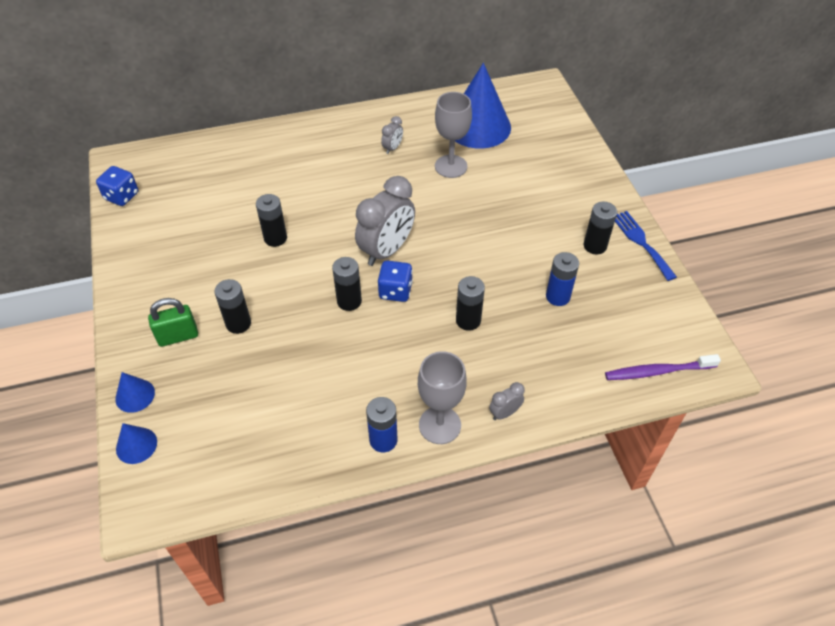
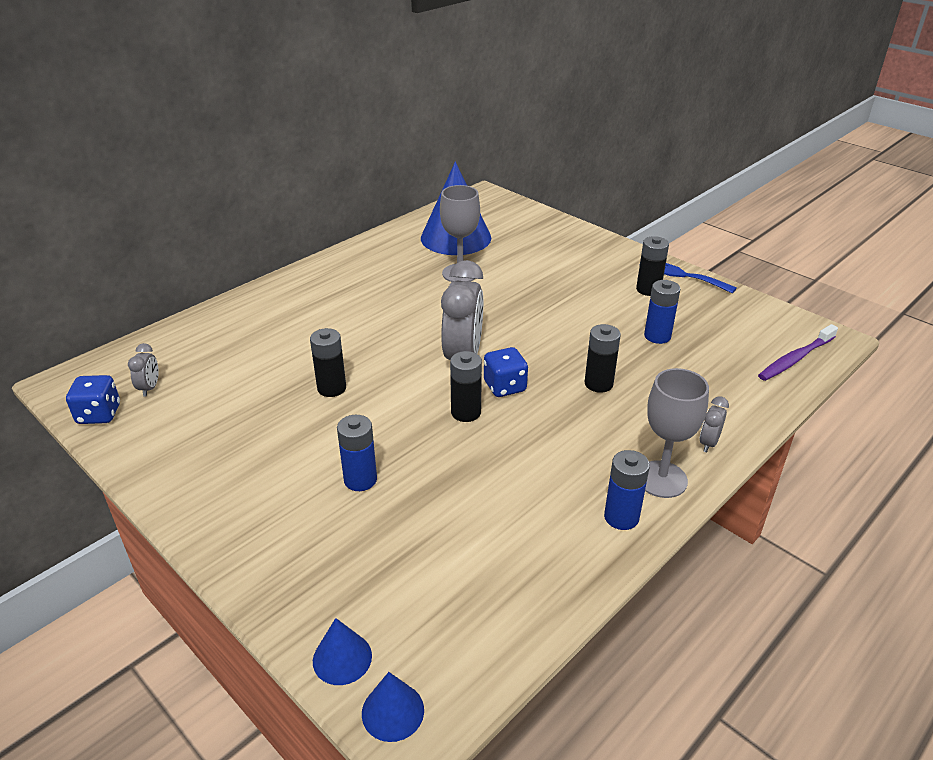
camera: 30 degrees left, 15 degrees down
blue cone [115,372,155,413] -> blue cone moved to [362,672,424,742]
green padlock [148,298,198,347] -> none
black battery [214,279,251,334] -> blue battery [337,415,377,491]
grey clock [381,116,403,154] -> grey clock moved to [128,343,159,397]

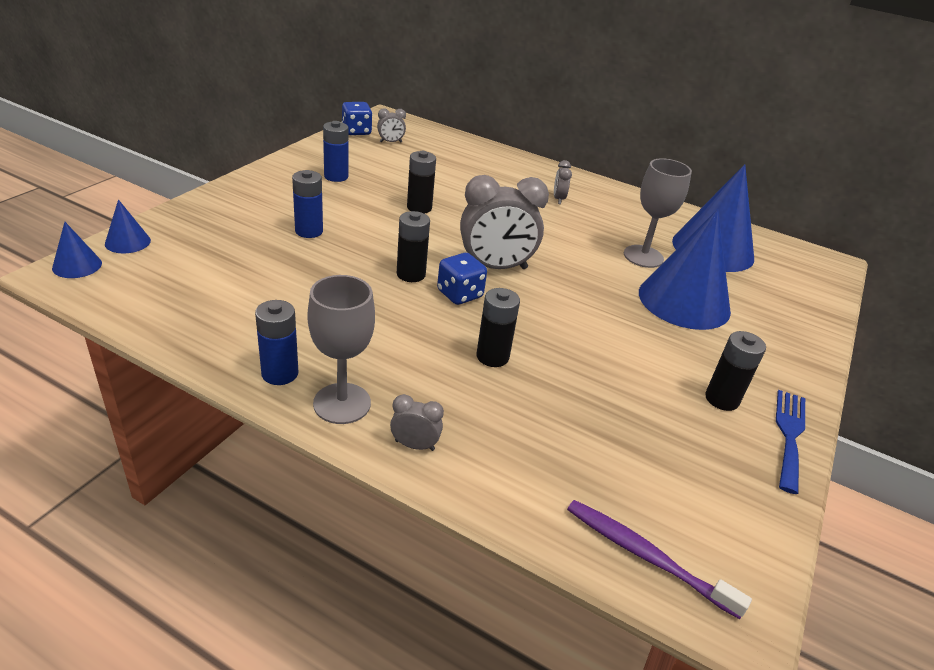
camera: 70 degrees right, 0 degrees up
blue battery [644,280,680,344] -> blue battery moved to [323,121,349,182]
none -> grey clock [554,160,572,204]
none -> blue cone [639,209,731,330]

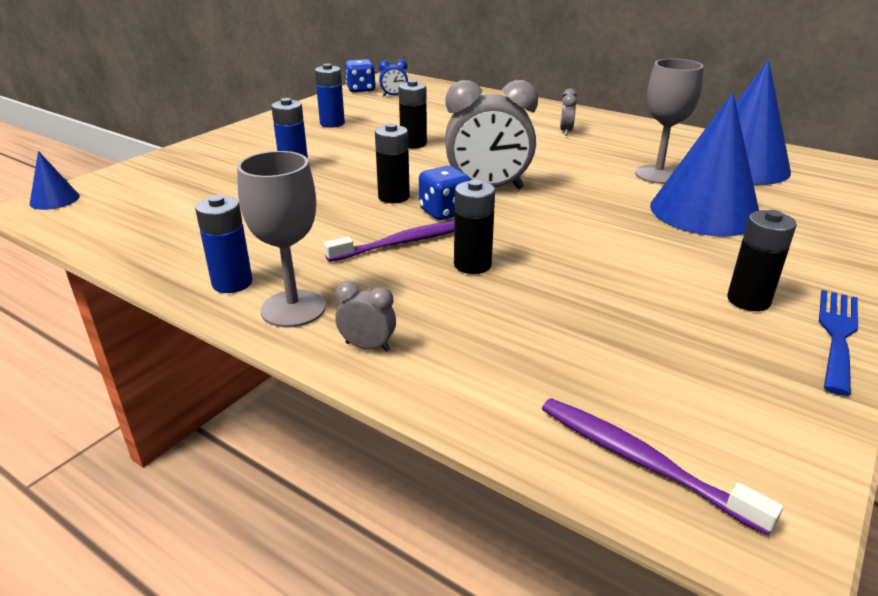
camera: 10 degrees right, 5 degrees down
blue cone [105,199,151,253] -> none
grey clock [377,109,406,143] -> blue clock [379,60,408,97]
none -> purple toothbrush [324,221,454,262]

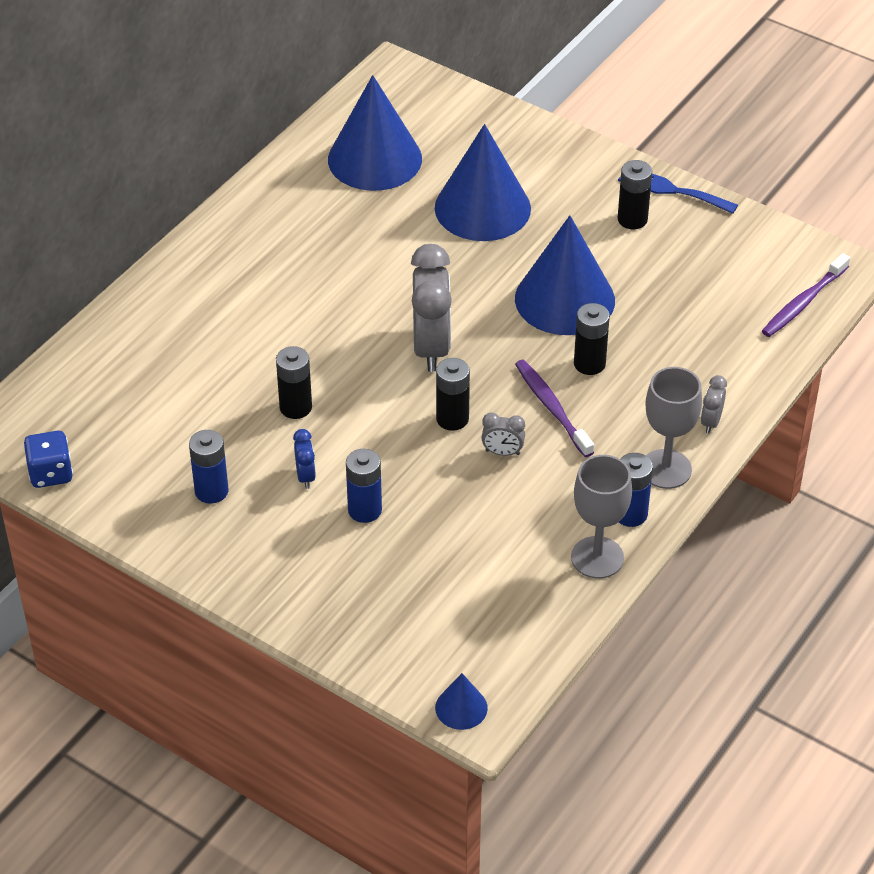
camera: 90 degrees left, 15 degrees up
blue clock [379,60,408,97] -> blue clock moved to [293,429,316,489]
blue dice [419,166,471,220] -> none
grey clock [560,89,577,136] -> grey clock moved to [481,412,525,456]
grey goblet [635,59,704,184] -> grey goblet moved to [571,455,632,579]
none -> blue cone [515,215,615,335]

